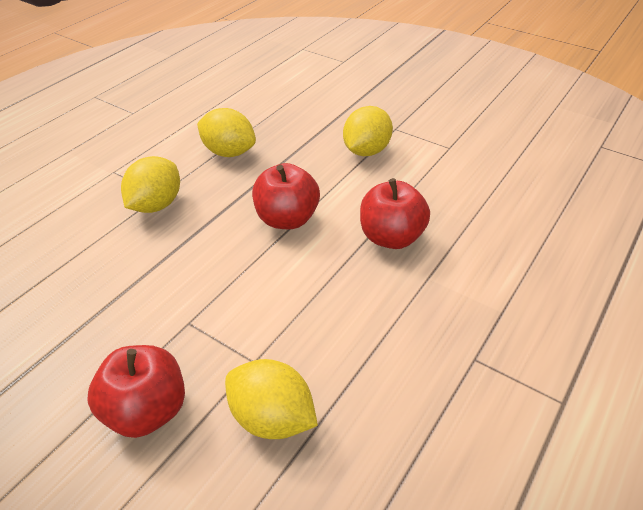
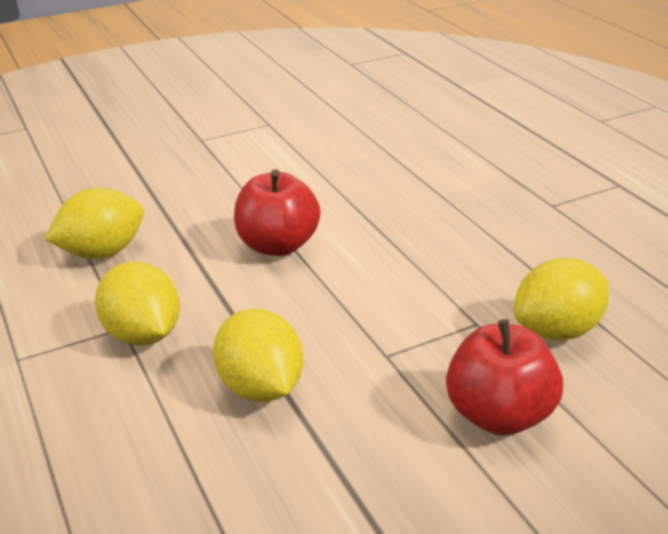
camera: 60 degrees left, 10 degrees down
yellow lemon [343,106,393,156] -> yellow lemon moved to [213,309,303,402]
red apple [360,178,430,249] -> none

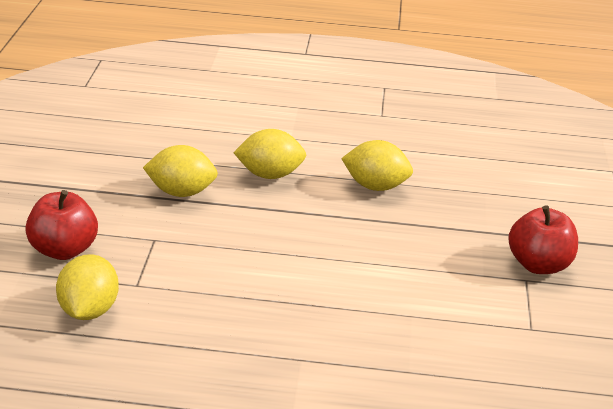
camera: 120 degrees right, 0 degrees up
yellow lemon [45,188,144,259] -> yellow lemon turned 75 degrees counterclockwise [341,140,413,191]
red apple [234,169,320,256] -> red apple moved to [508,205,578,274]

